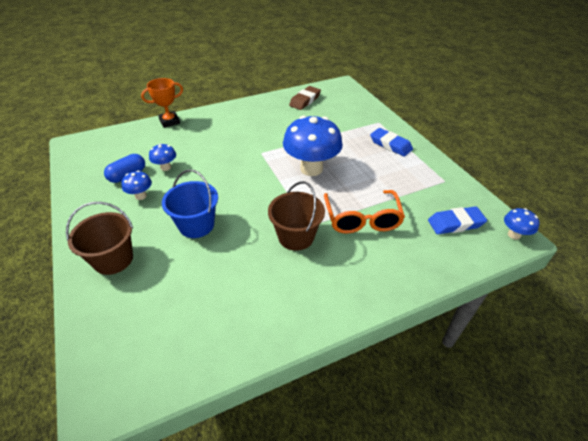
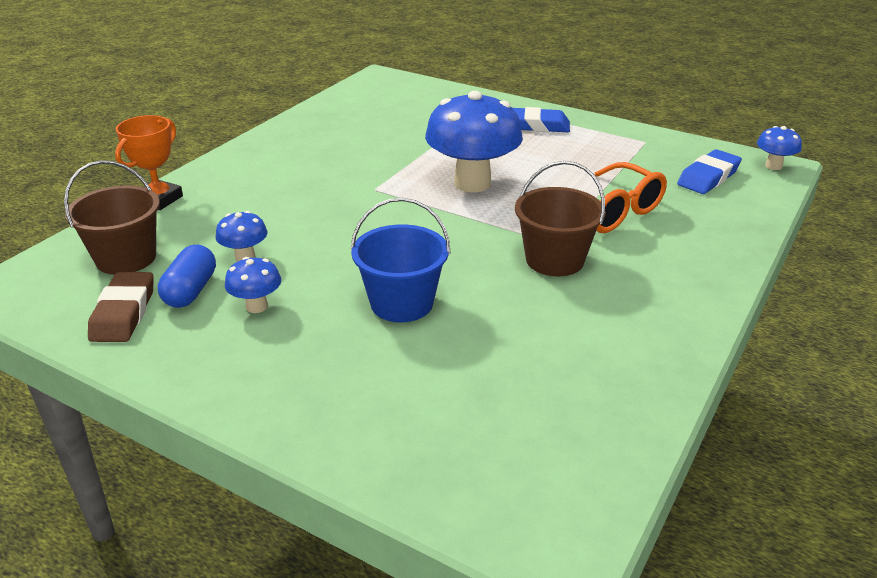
camera: 35 degrees left, 10 degrees down
brown bucket [66,202,133,275] -> brown bucket moved to [64,160,160,275]
brown eraser [289,86,321,110] -> brown eraser moved to [88,272,154,342]

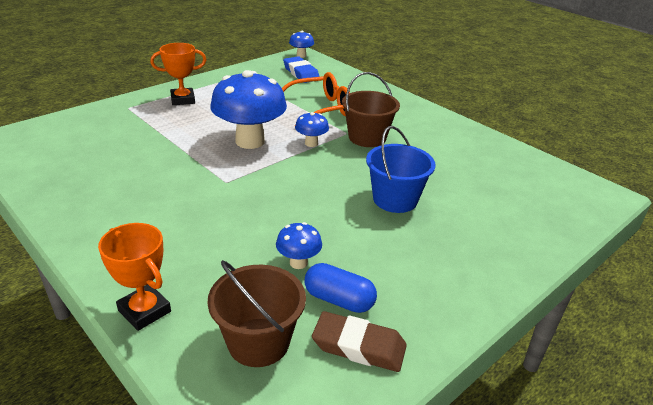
camera: 75 degrees left, 0 degrees up
blue mushroom [225,257,281,313] -> blue mushroom moved to [295,112,329,147]
blue eraser [513,107,570,132] -> orange trophy [150,43,206,105]

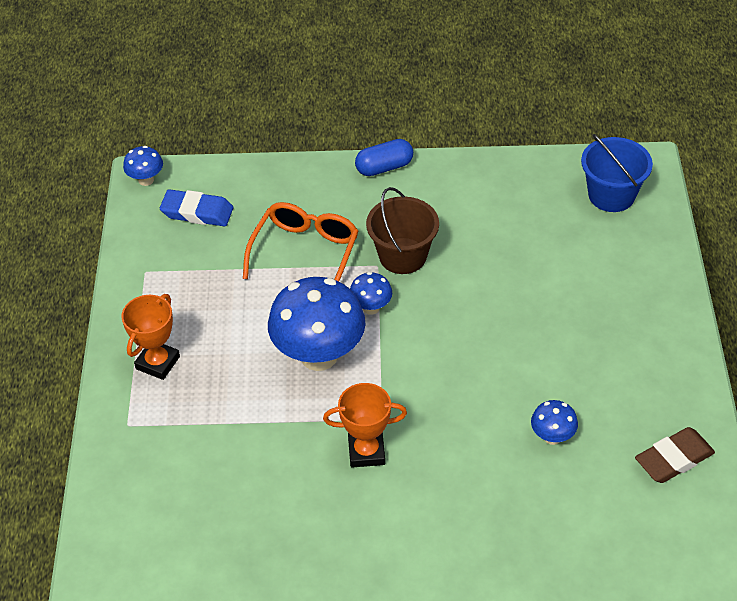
camera: 45 degrees left, 15 degrees up
orange trophy [98,223,171,331] -> orange trophy moved to [323,383,407,467]
brown bucket [207,260,306,367] -> none
blue capsule [305,263,377,313] -> blue capsule moved to [355,139,413,176]
blue bucket [366,126,436,213] -> blue bucket moved to [581,134,653,212]

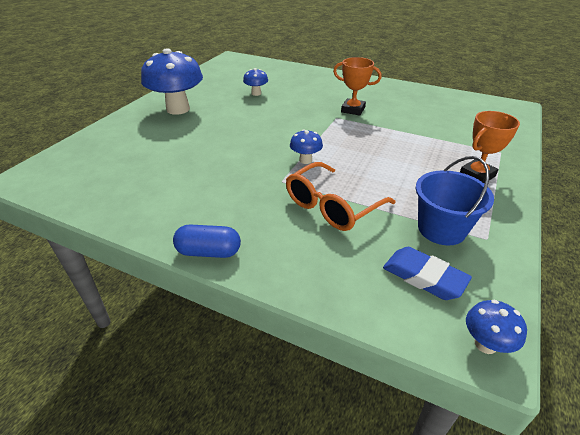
camera: 155 degrees left, 10 degrees down
blue mushroom [268,277,366,371] -> blue mushroom moved to [141,48,203,115]
brown bucket [366,187,439,274] -> none
blue bucket [581,134,653,212] -> blue bucket moved to [416,156,494,246]
brown eraser [635,427,715,483] -> none

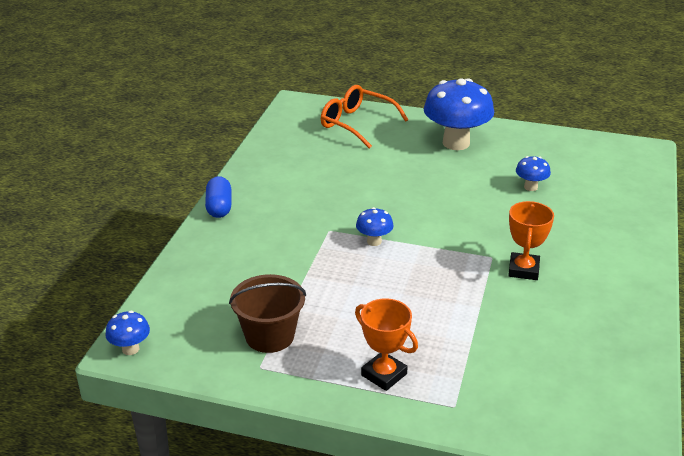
camera: 80 degrees right, 5 degrees down
orange glasses [286,162,395,231] -> orange glasses moved to [321,85,409,148]
blue eraser [383,247,472,300] -> none
blue bucket [416,156,494,246] -> brown bucket [229,274,306,353]

